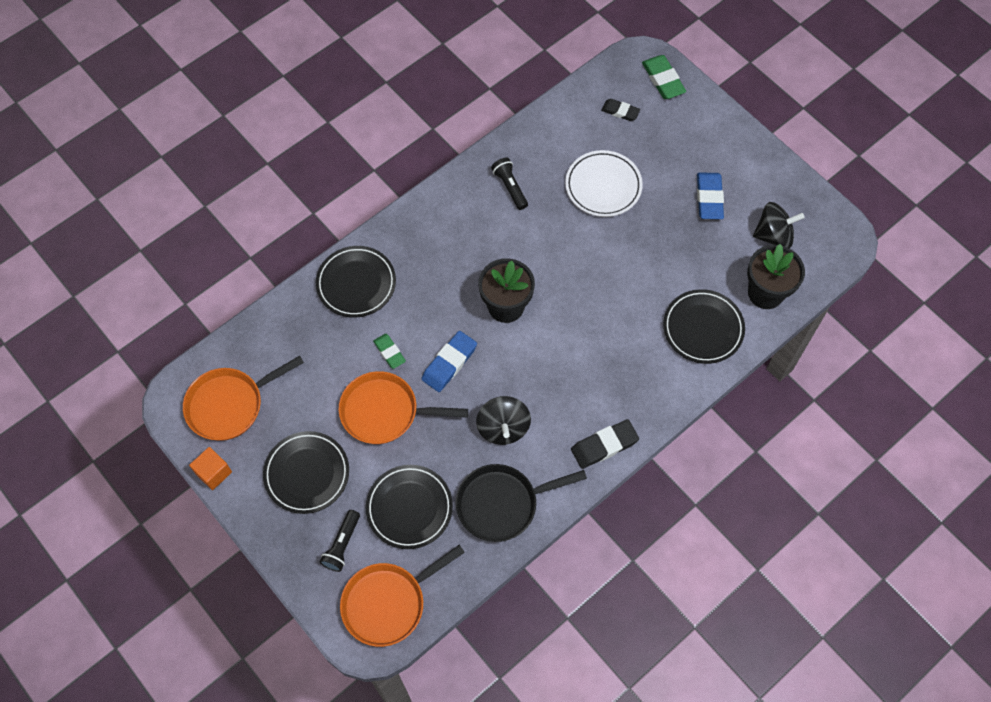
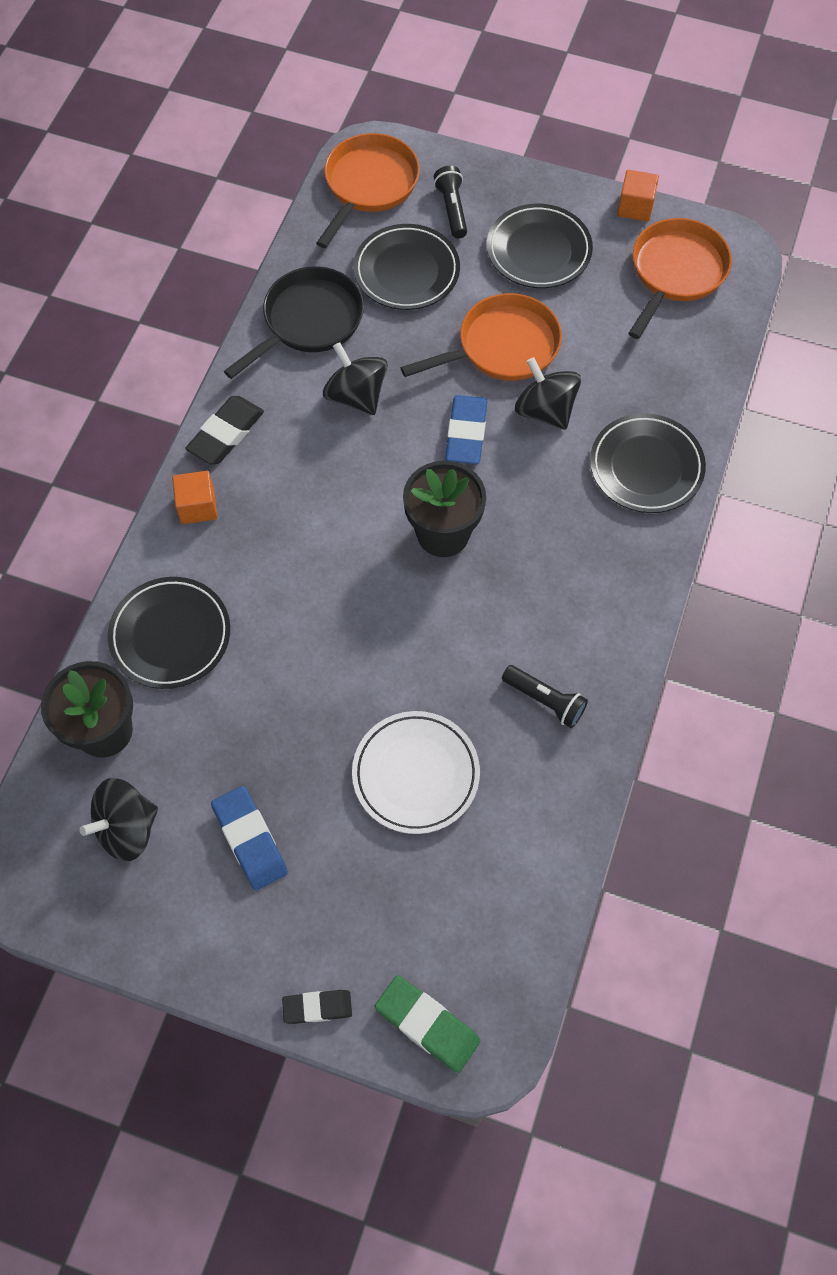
camera: 150 degrees right, 0 degrees up
green eraser [373,334,406,369] -> black spinning top [515,357,581,430]
black eraser [601,99,640,121] -> black eraser moved to [282,990,352,1024]
none -> orange cube [172,471,218,524]

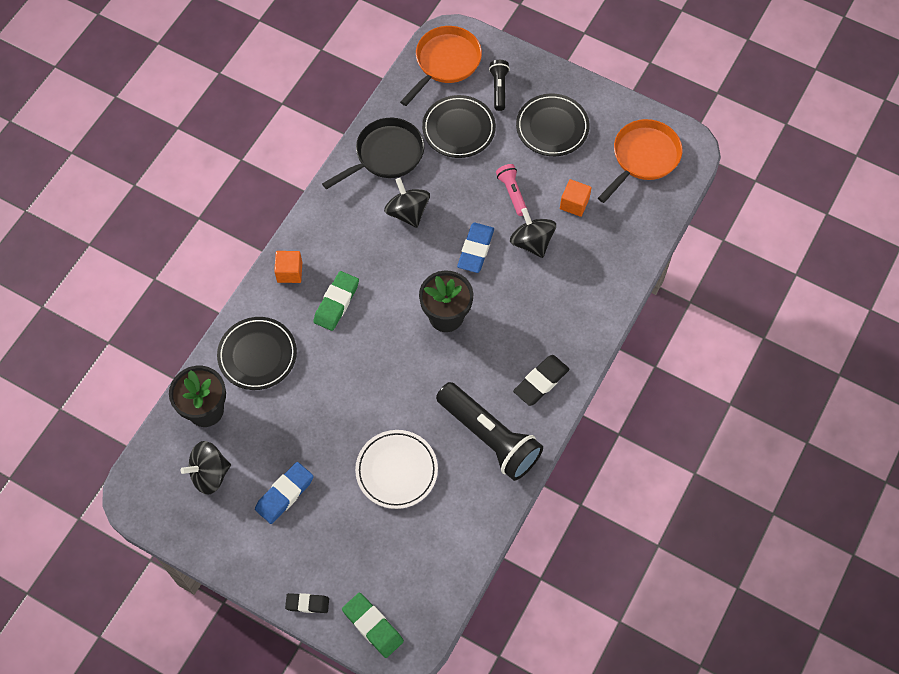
camera: 10 degrees right, 0 degrees up
black eraser [185,396,264,464] -> black eraser moved to [513,355,570,406]
blue eraser [211,786,288,891] -> blue eraser turned 60 degrees clockwise [255,462,314,524]
orange pan [400,293,562,381] -> pink flashlight [496,164,527,216]
black flashlight [502,665,588,728] -> black flashlight [436,382,543,481], size x2.07
black plate [590,413,706,513] -> none
orange cube [617,170,659,222] -> orange cube moved to [560,179,592,217]
none -> green eraser [313,271,359,331]

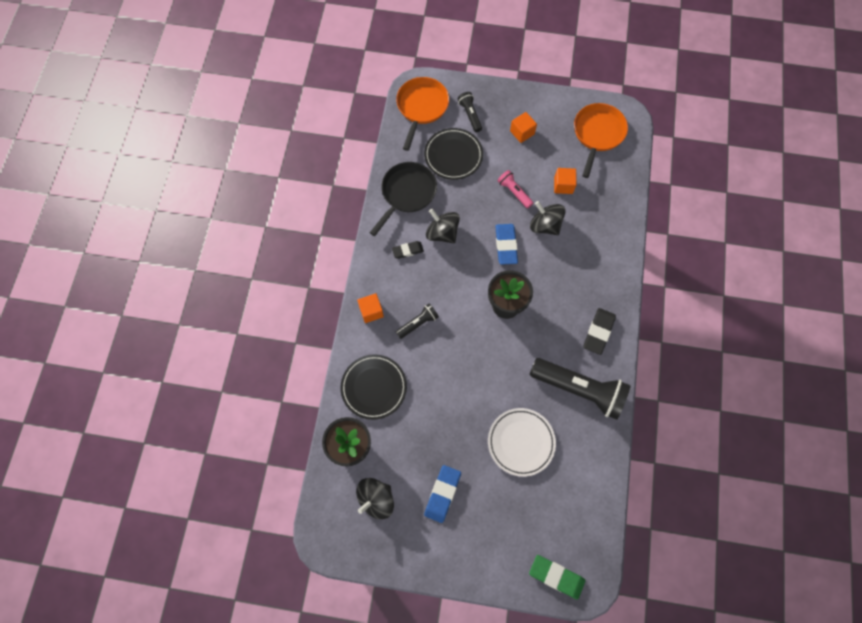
camera: 20 degrees left, 5 degrees up
black eraser [285,593,329,613] -> black eraser moved to [392,241,424,259]
green eraser [313,271,359,331] -> black flashlight [396,303,439,339]
black plate [516,94,590,156] -> orange cube [510,112,537,143]

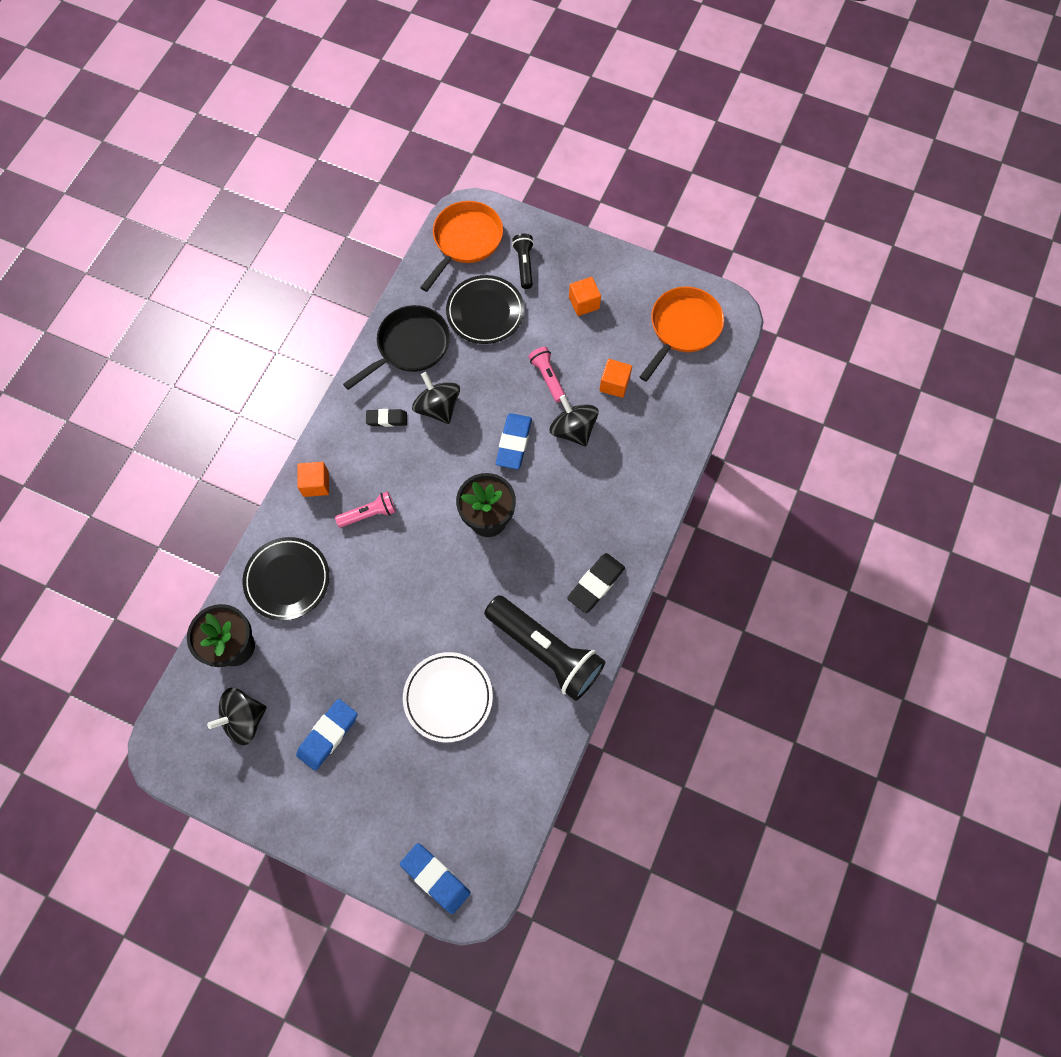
camera: 15 degrees right, 0 degrees up
black flashlight [396,303,439,339] -> pink flashlight [335,491,396,527]
green eraser [529,555,586,600] -> blue eraser [400,843,471,914]

